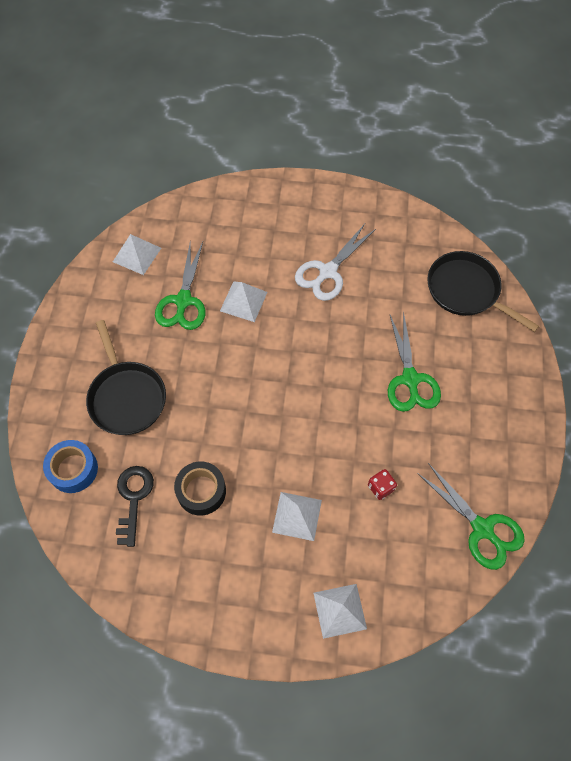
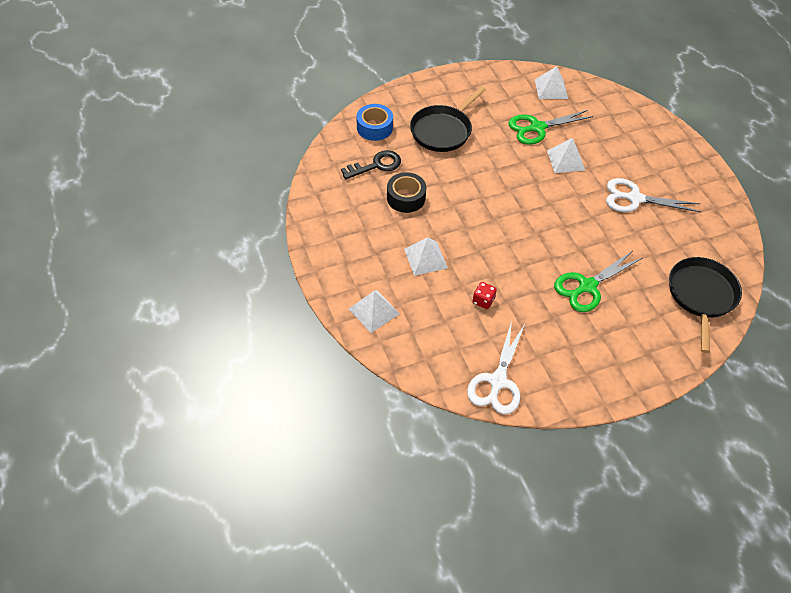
camera: 60 degrees right, 10 degrees down
green scissors [417,463,525,570] -> white scissors [467,321,525,414]

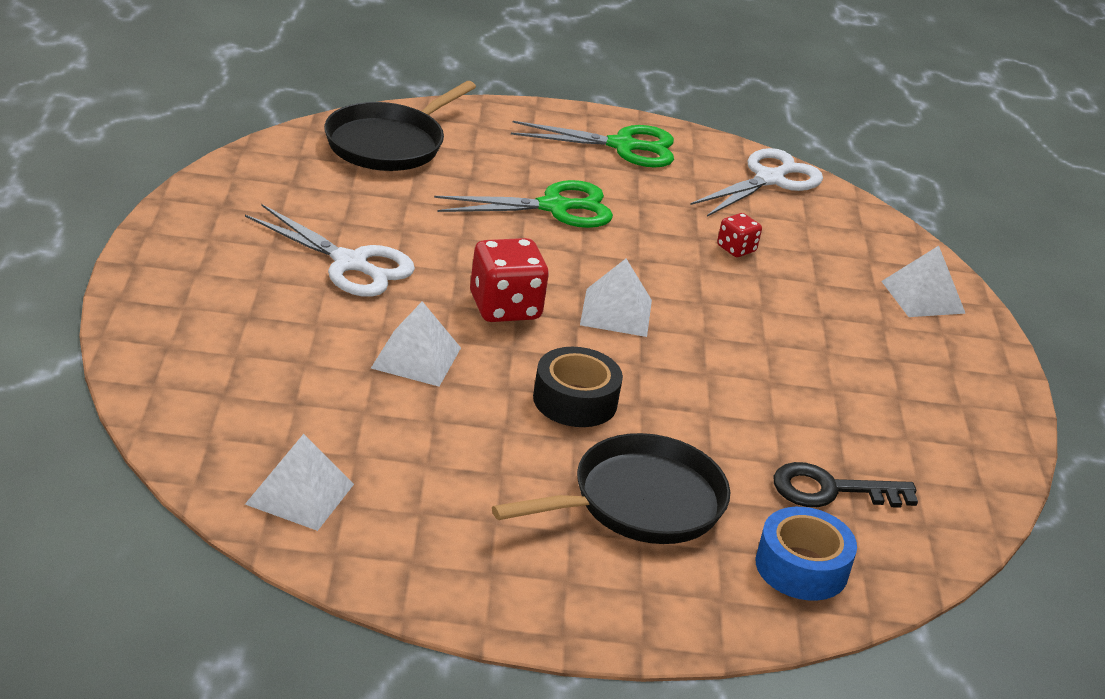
camera: 160 degrees left, 20 degrees down
black tape [387,172,426,213] -> black tape moved to [533,347,623,427]
white pyramid [404,237,448,276] -> white pyramid moved to [580,259,652,337]
green scissors [508,110,594,145] -> green scissors moved to [511,121,674,168]
none -> red dice [470,238,549,322]

